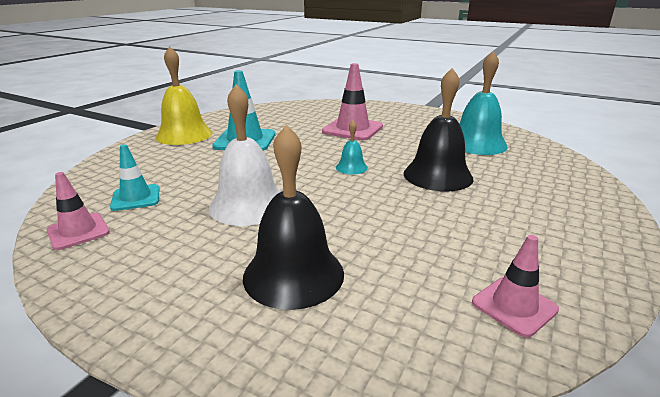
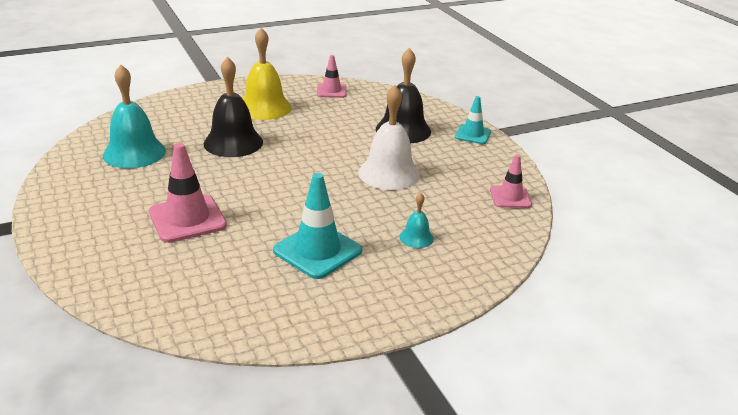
camera: 145 degrees left, 5 degrees up
turquoise traffic cone [110,145,160,211] -> turquoise traffic cone moved to [455,96,491,144]
yellow bell [155,46,213,145] -> yellow bell moved to [243,28,292,120]
turquoise bell [336,121,368,174] -> turquoise bell moved to [399,193,434,248]

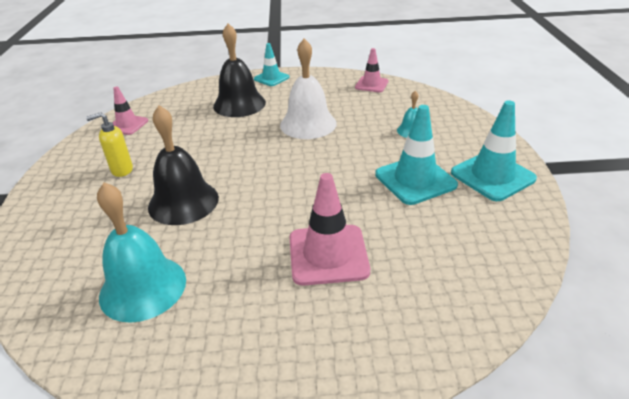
camera: 65 degrees left, 5 degrees up
yellow bell [243,28,292,120] -> yellow soap dispenser [86,112,133,177]
none -> turquoise traffic cone [451,101,537,201]

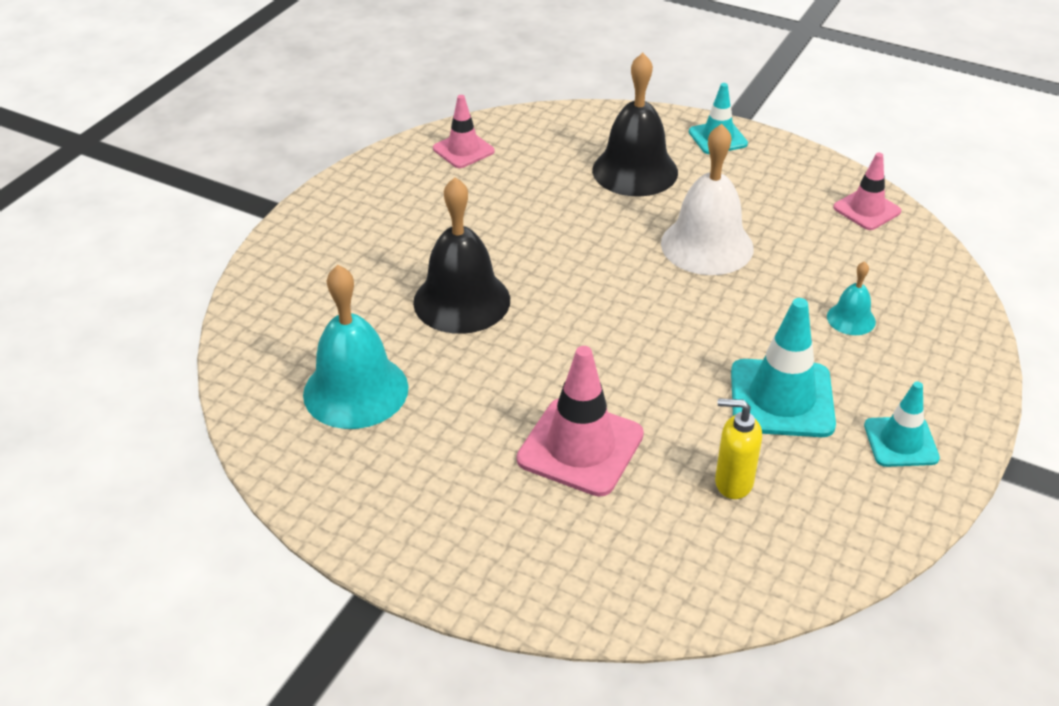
camera: 30 degrees right, 5 degrees up
yellow soap dispenser [86,112,133,177] -> yellow soap dispenser moved to [715,398,762,499]
turquoise traffic cone [451,101,537,201] -> turquoise traffic cone [864,382,940,467], size x0.61

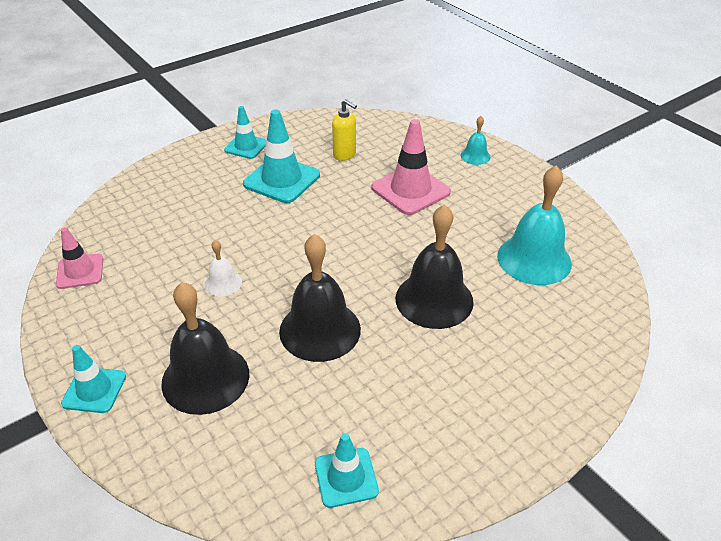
camera: 155 degrees left, 0 degrees up
pink traffic cone [433,95,495,168] -> turquoise traffic cone [315,433,379,508]
white bell [661,124,754,275] -> white bell [205,240,242,296], size x0.49
turquoise bell [827,261,876,335] -> turquoise bell moved to [461,116,490,165]
none -> black bell [279,234,361,362]

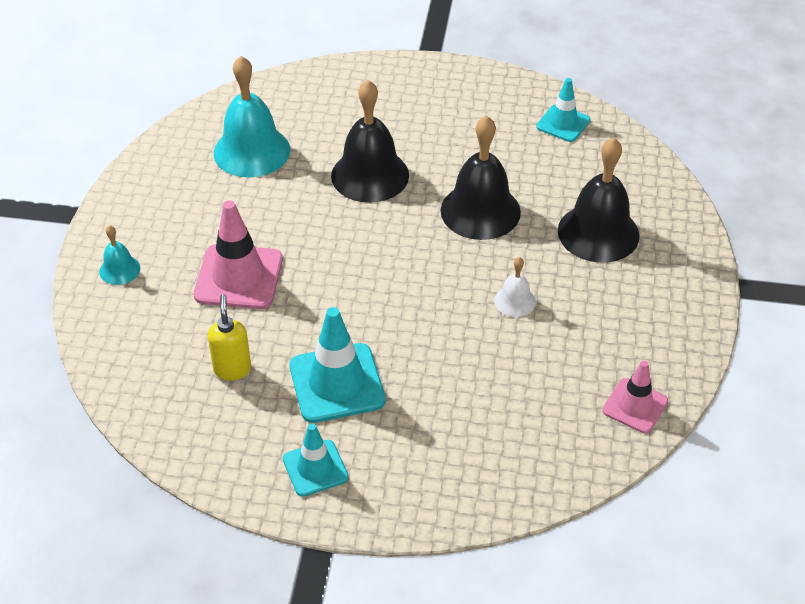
camera: 135 degrees left, 5 degrees up
turquoise traffic cone [61,345,126,413] -> none

